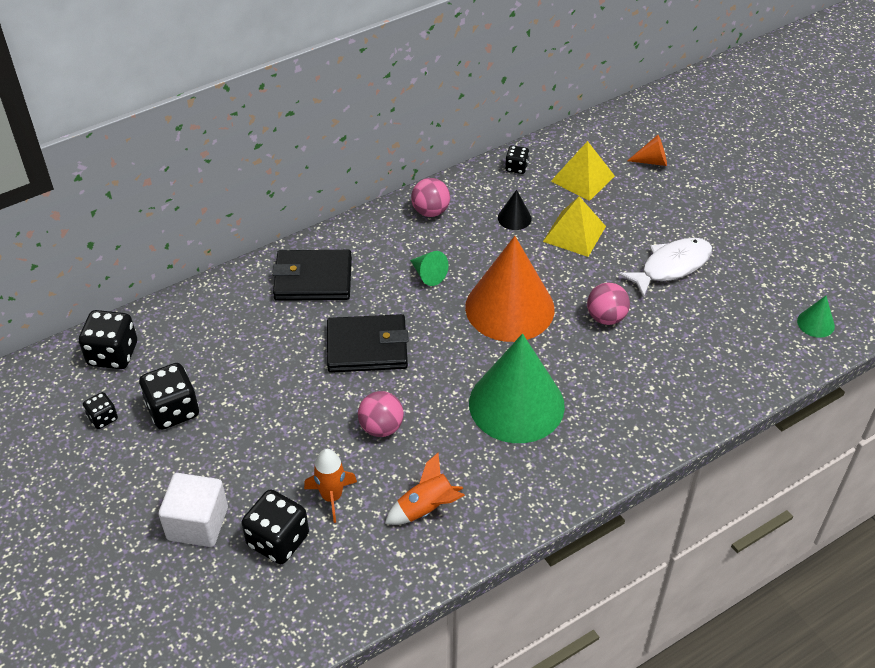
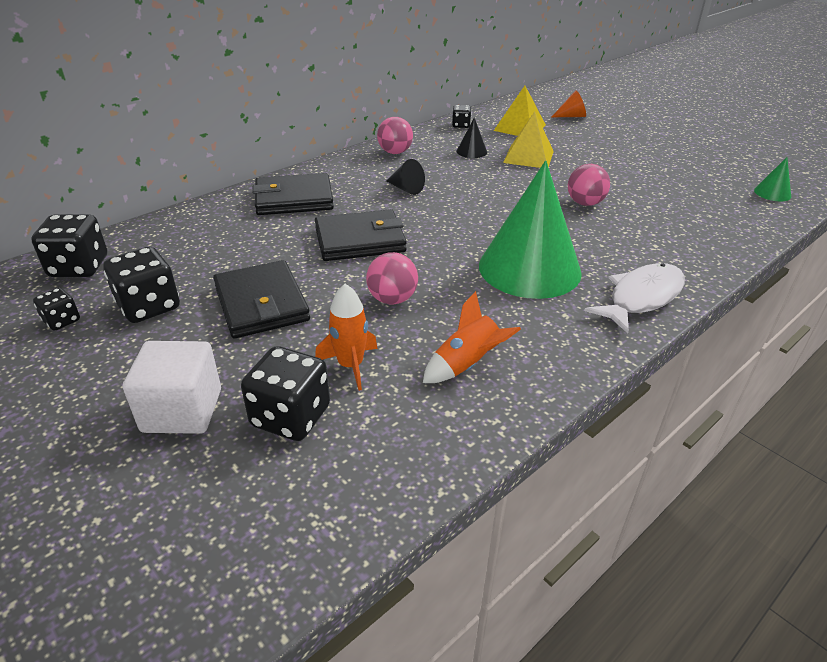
camera: 10 degrees left, 10 degrees down
green cone [410,251,449,286] -> black cone [386,159,425,195]
orange cone [465,236,555,342] -> none
white fish [618,238,712,298] -> white fish moved to [584,263,685,334]
none -> black wallet [213,260,310,338]

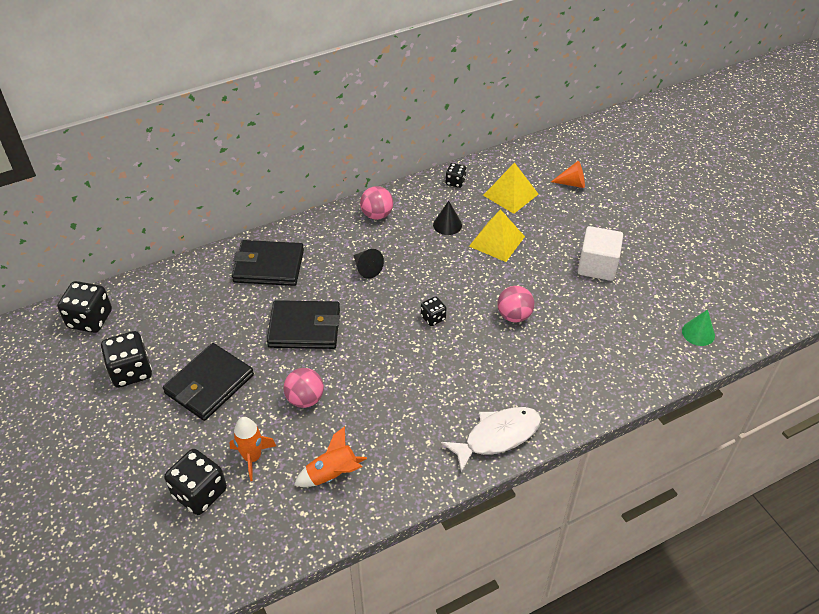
camera: 15 degrees right, 10 degrees up
black dice [33,288,80,331] -> black dice moved to [421,296,446,326]
white cube [123,341,221,434] -> white cube moved to [578,226,623,281]
black wallet [213,260,310,338] -> black wallet turned 45 degrees clockwise [163,343,254,421]
green cone [479,160,582,299] -> none

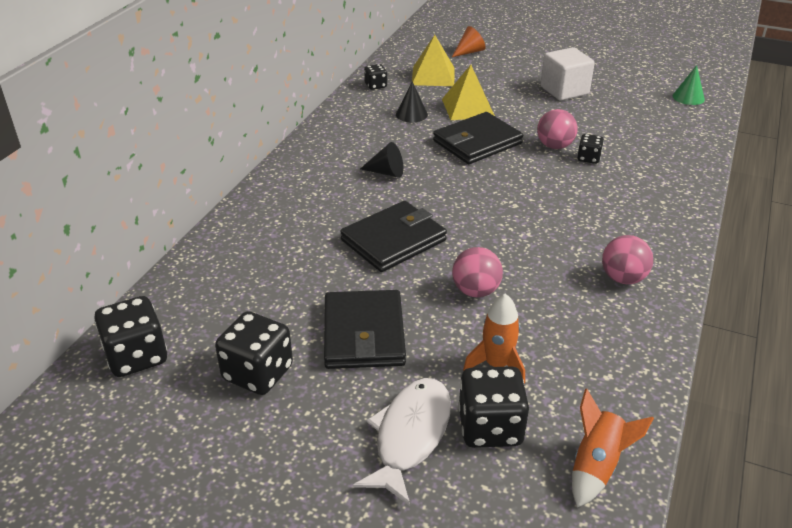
camera: 40 degrees left, 10 degrees down
black wallet [232,240,304,286] -> black wallet moved to [433,112,523,164]
orange rocket [294,426,367,487] -> orange rocket moved to [572,389,654,508]
pink ball [360,186,393,220] -> pink ball moved to [602,235,653,284]
black dice [421,296,446,326] -> black dice moved to [577,134,604,164]
white fish [441,407,541,473] -> white fish moved to [353,378,451,506]

